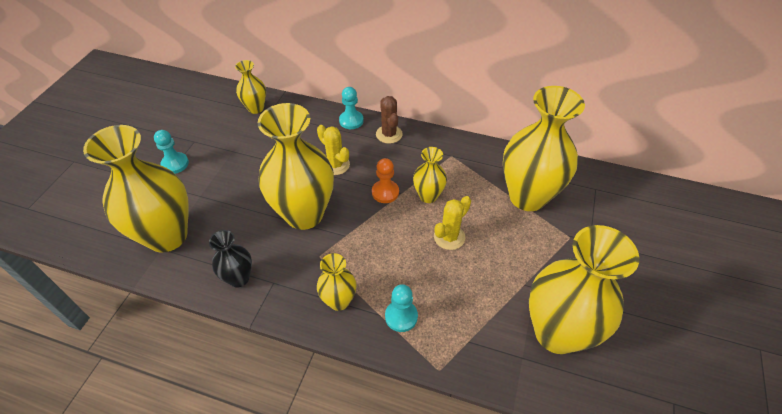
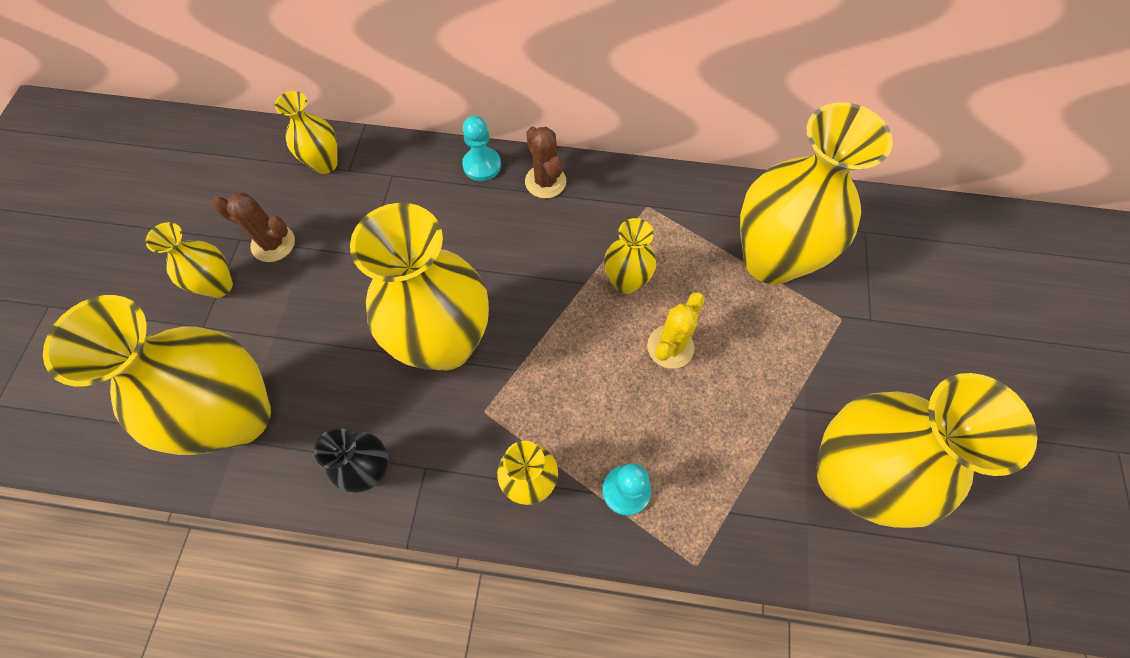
camera: 10 degrees left, 15 degrees up
turquoise pawn [154,130,189,174] -> yellow vase [146,222,233,298]
yellow cactus [317,125,350,175] -> none
orange pawn [372,158,399,203] -> none
none -> brown cactus [212,193,295,262]

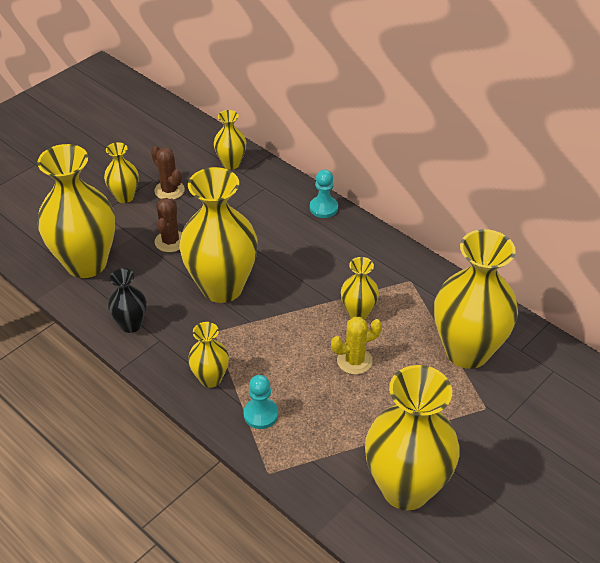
camera: 35 degrees right, 20 degrees down
brown cactus [525,127,567,198] -> brown cactus moved to [155,198,182,252]

